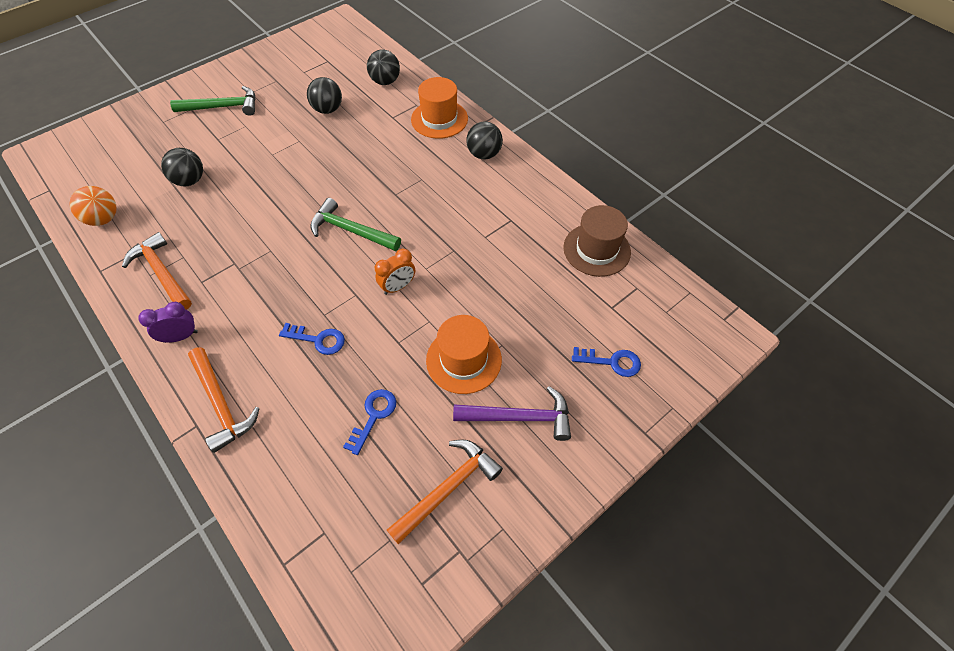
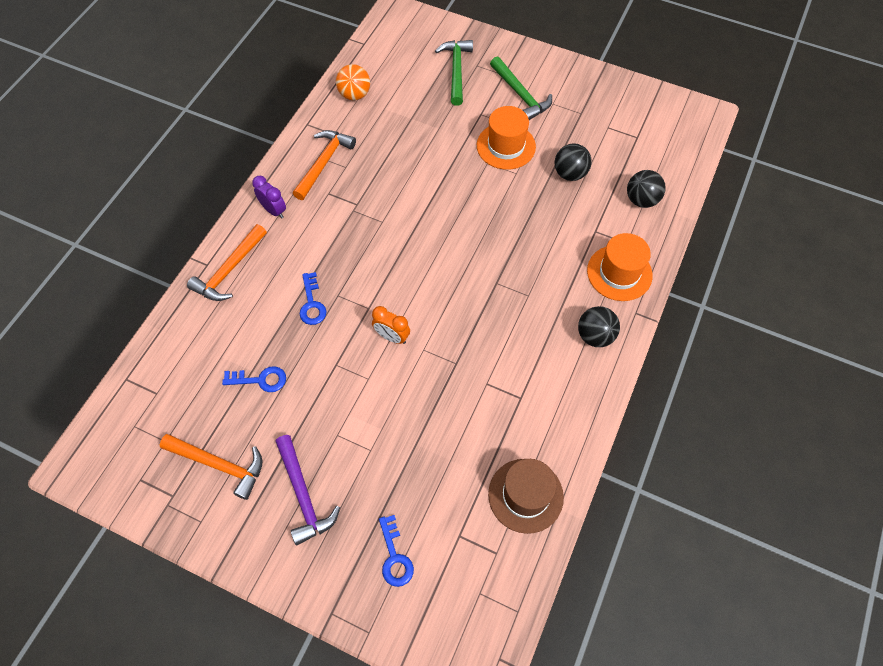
camera: 65 degrees right, 5 degrees up
black ball [161,148,203,187] -> none
green hammer [310,198,401,251] -> green hammer moved to [435,40,473,106]
orange hat [426,315,502,394] -> orange hat moved to [477,106,536,170]

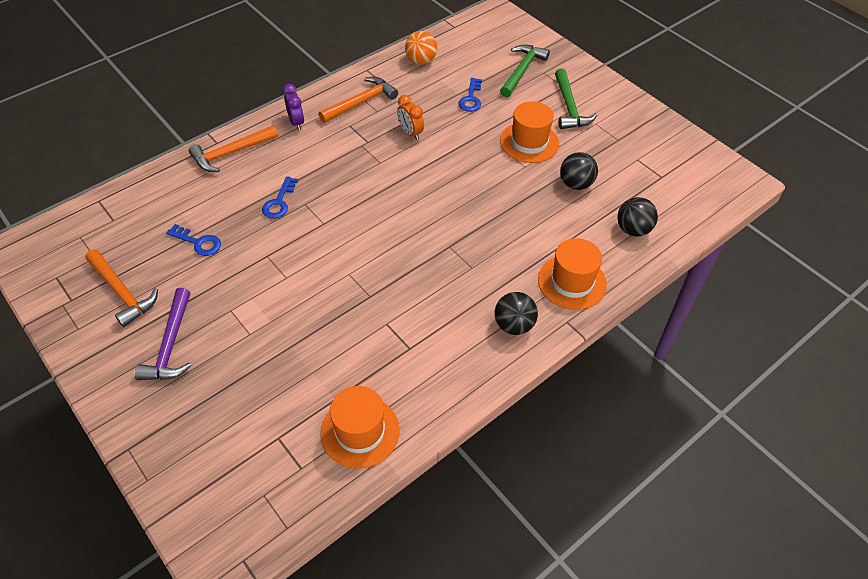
camera: 25 degrees right, 10 degrees down
orange clock [372,306,410,344] -> orange clock moved to [397,95,424,140]
blue key [379,515,414,587] -> blue key moved to [458,78,482,112]
brown hat [488,459,564,534] -> orange hat [320,386,399,468]

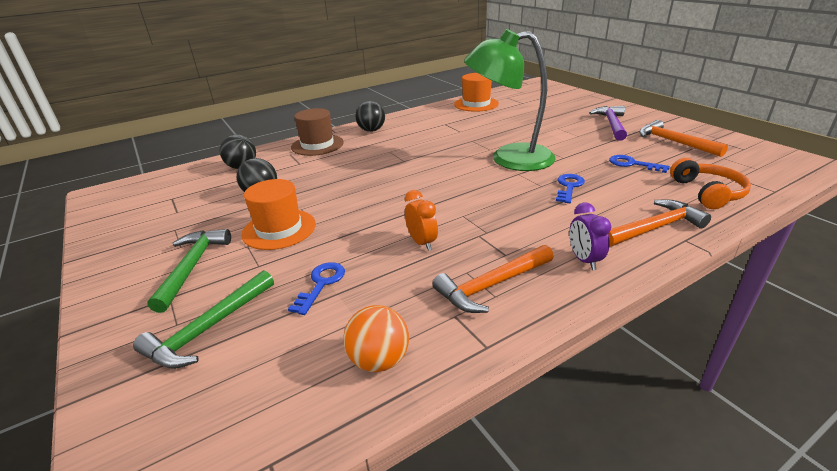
camera: 170 degrees left, 20 degrees down
orange hat [538,238,607,310] -> brown hat [291,108,344,156]
none -> green lamp [464,29,556,171]
none -> orange headphones [670,158,751,209]

